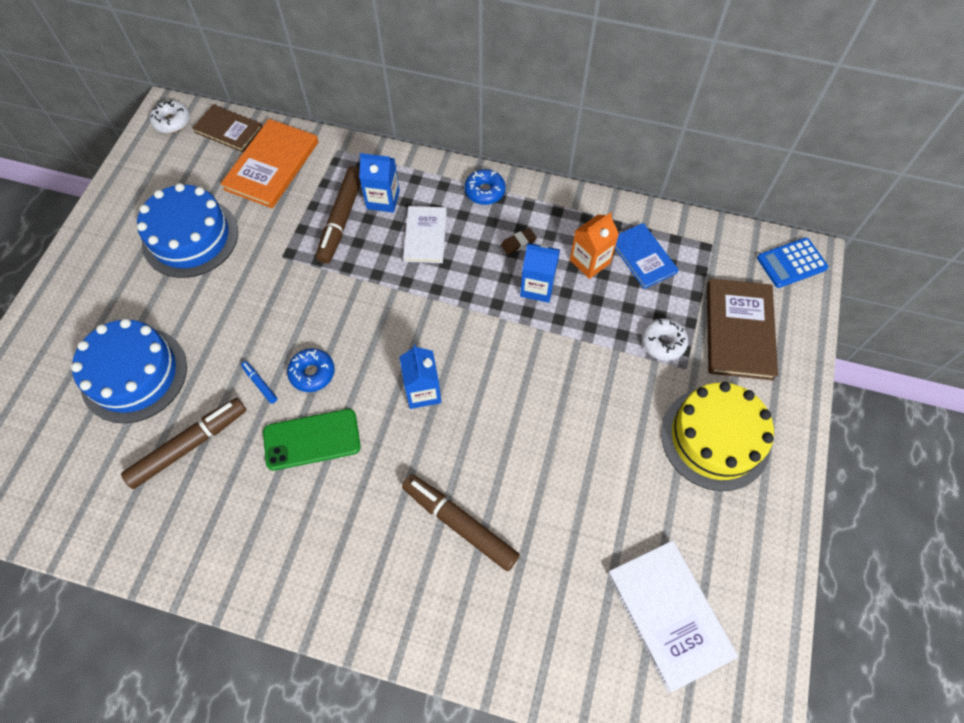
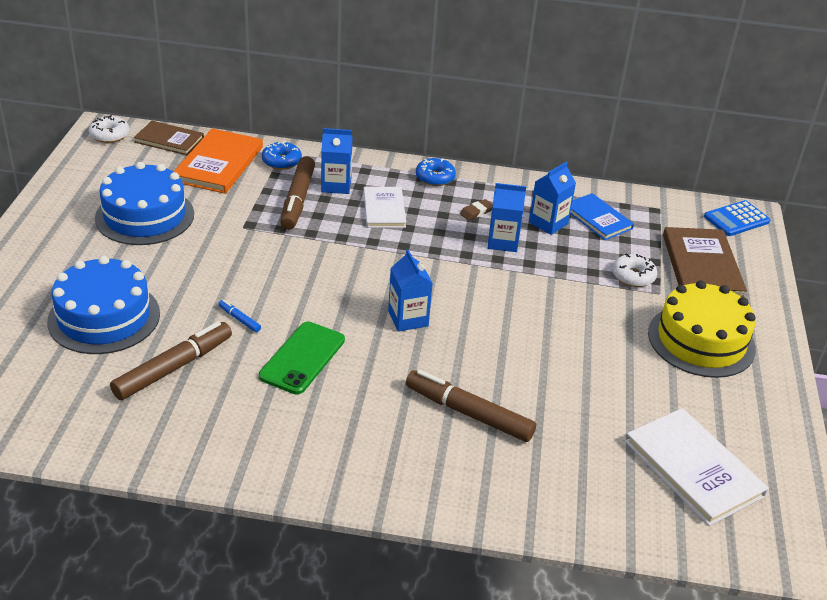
camera: 10 degrees left, 25 degrees down
green phone [263,409,361,471] -> green phone turned 45 degrees counterclockwise [259,322,345,394]
blue donut [287,348,335,392] -> blue donut moved to [262,141,302,170]
orange carton [570,212,619,279] -> blue carton [529,162,576,235]

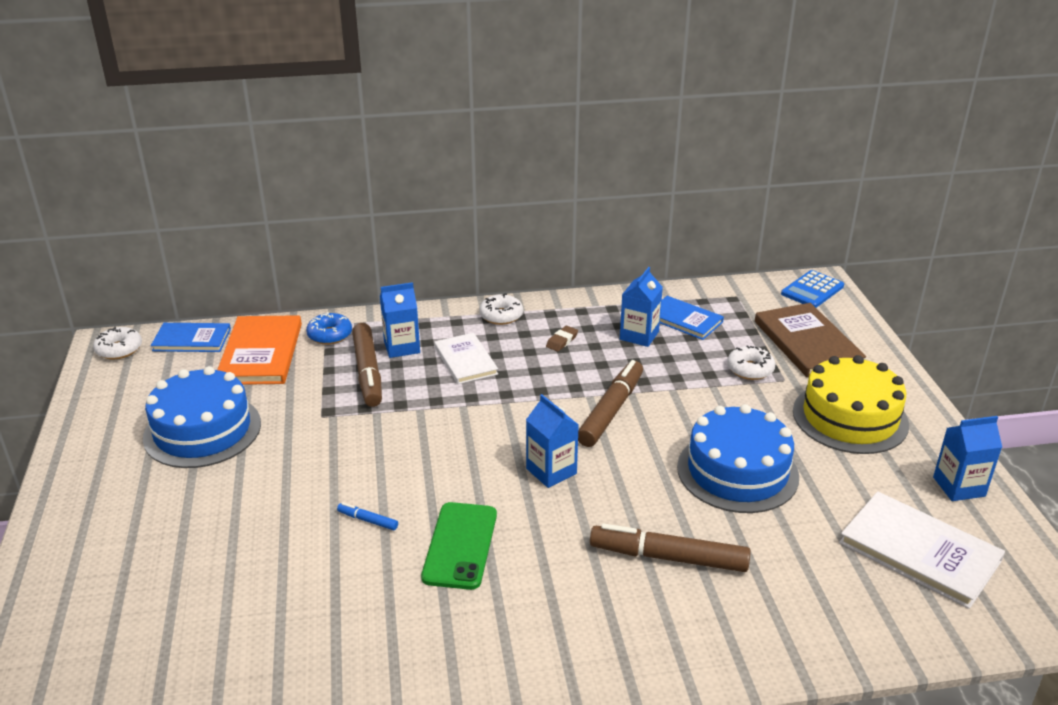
camera: 15 degrees left, 5 degrees down
blue cake [47,256,160,354] -> blue cake moved to [677,404,799,513]
brown marker [110,321,232,400] -> brown marker moved to [578,360,643,447]
brown book [134,121,204,155] -> blue book [151,323,231,352]
blue donut [416,158,456,186] -> white donut [479,293,523,325]
blue carton [488,183,526,252] -> blue carton moved to [933,416,1002,501]

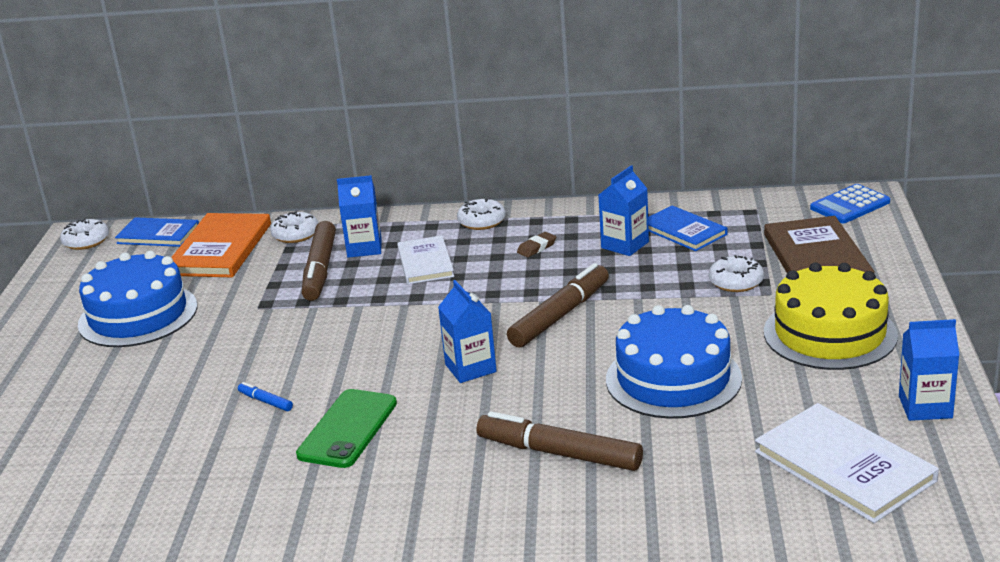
camera: 15 degrees right, 5 degrees down
blue donut [306,312,352,345] -> white donut [270,210,318,243]

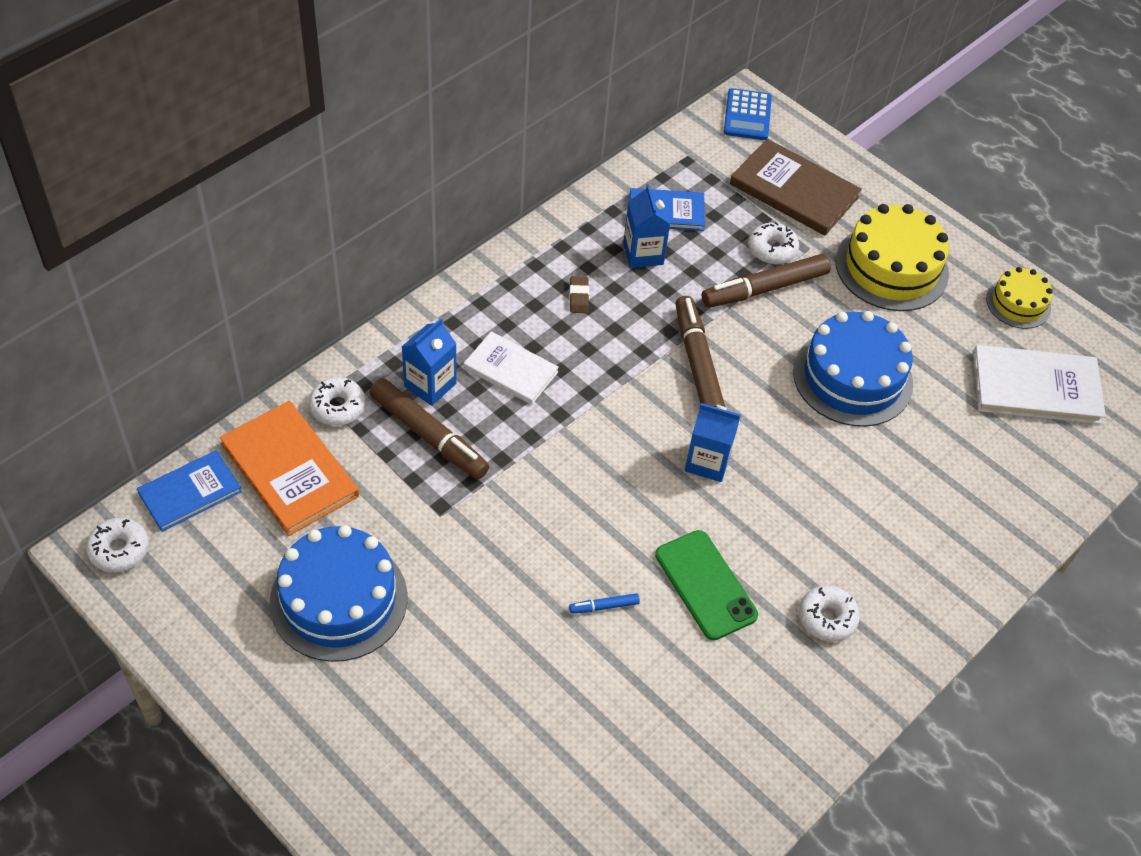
camera: 55 degrees left, 25 degrees up
white donut [457,198,506,230] -> white donut moved to [799,586,860,642]
brown marker [477,411,643,471] -> brown marker moved to [702,254,831,308]
blue carton [899,319,959,421] -> yellow cake [986,267,1053,329]

